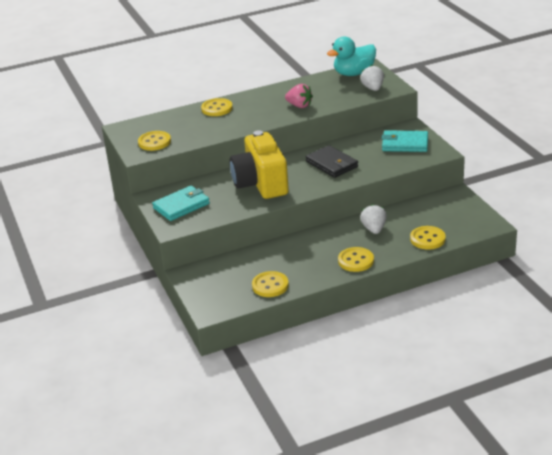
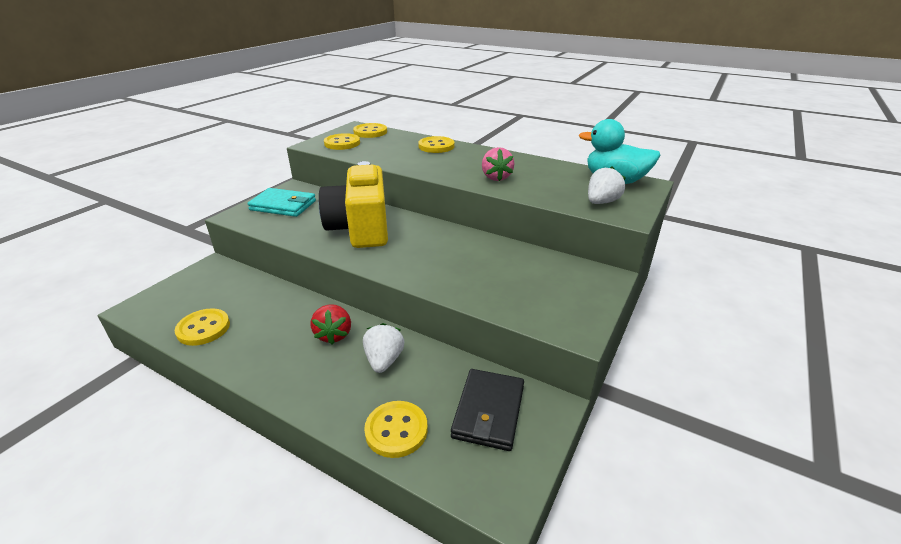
camera: 50 degrees right, 0 degrees up
yellow camera [229,130,289,199] -> yellow camera turned 45 degrees counterclockwise [319,161,388,248]
black wallet [305,145,358,178] -> black wallet moved to [451,369,524,451]
yellow button [338,247,374,272] -> yellow button moved to [353,123,387,138]
white strawberry [360,204,387,234] -> white strawberry turned 45 degrees counterclockwise [363,323,405,373]
turquoise wallet [382,130,428,152] -> none
none -> red strawberry [310,304,351,344]

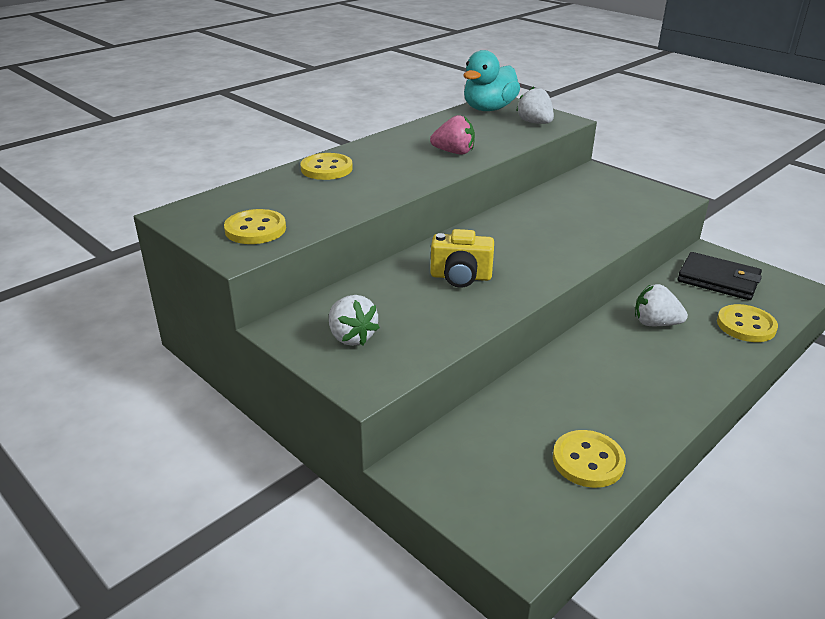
camera: 75 degrees left, 0 degrees up
turquoise wallet [247,188,316,217] -> white strawberry [329,295,380,346]
red strawberry [310,304,351,344] -> none
yellow camera [319,161,388,248] -> yellow camera [430,229,494,288], size x0.55
yellow button [353,123,387,138] -> none

